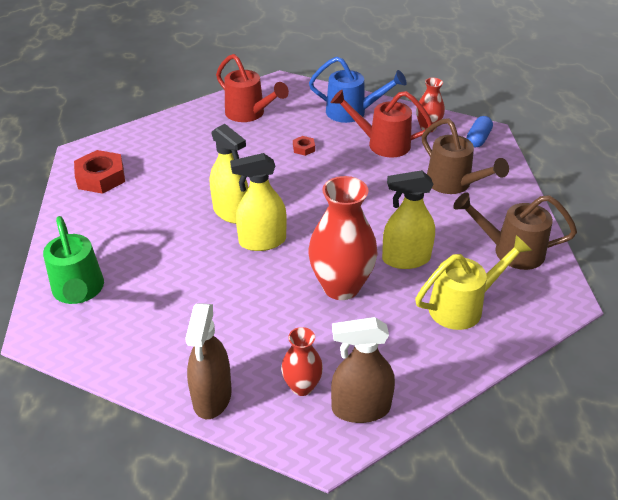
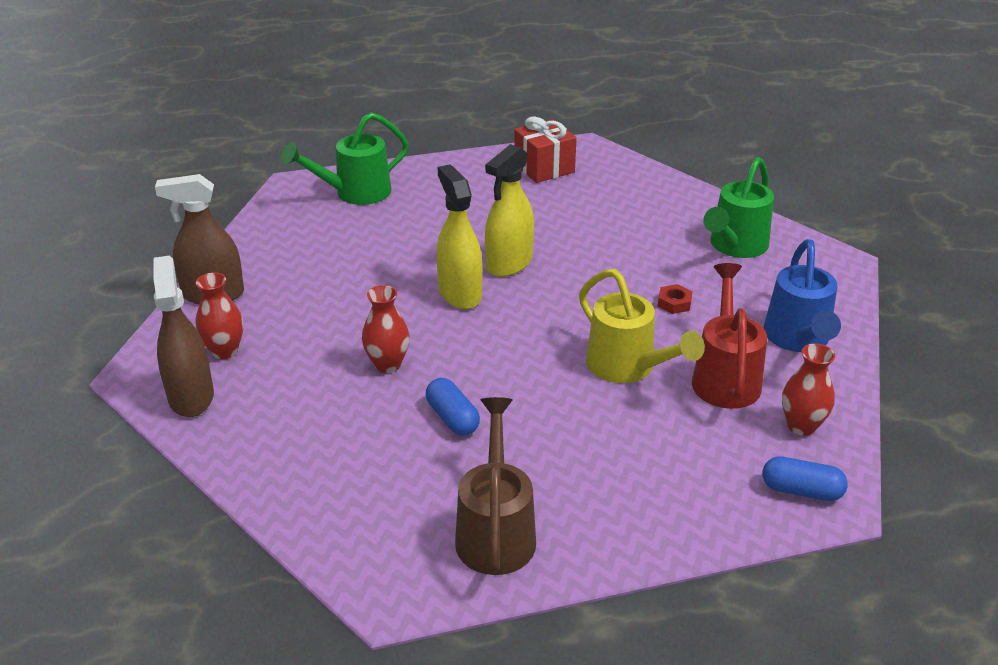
camera: 80 degrees right, 5 degrees down
red nut [74,150,125,194] -> red gift [514,117,577,183]
red watering can [216,54,289,122] -> green watering can [703,157,774,258]
red vase [308,176,378,300] -> red vase [362,285,410,373], size x0.54
yellow spray bottle [382,170,435,269] -> blue capsule [426,378,480,436]
yellow watering can [415,235,532,330] -> yellow watering can moved to [579,269,705,383]
brown watering can [422,118,509,194] -> none

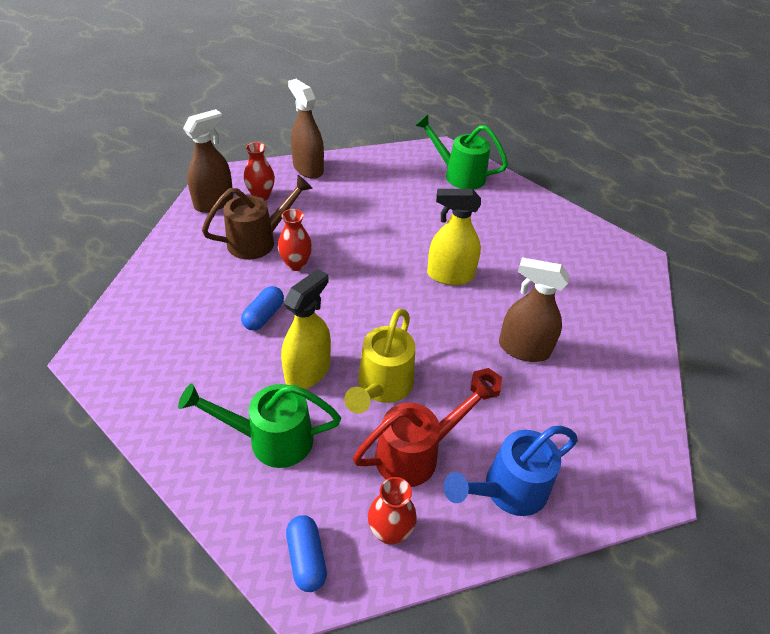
camera: 55 degrees right, 10 degrees up
yellow spray bottle [436,164,482,309] -> yellow spray bottle moved to [281,269,331,389]
brown watering can [455,397,536,575] -> brown watering can moved to [202,175,313,260]
red gift [514,117,577,183] -> none
green watering can [703,157,774,258] -> green watering can moved to [178,383,341,468]
none -> brown spray bottle [499,258,570,362]

